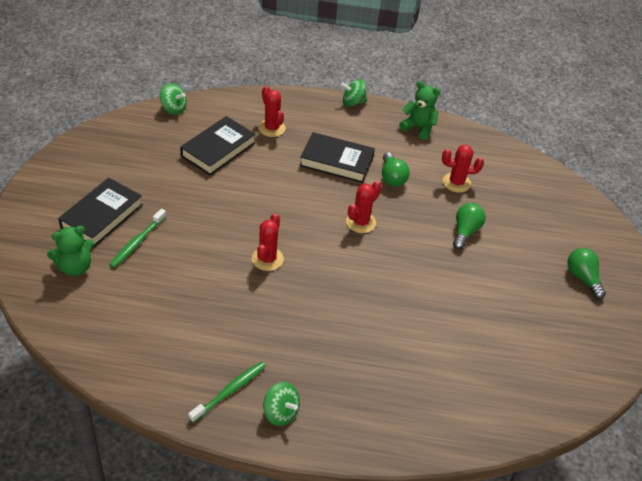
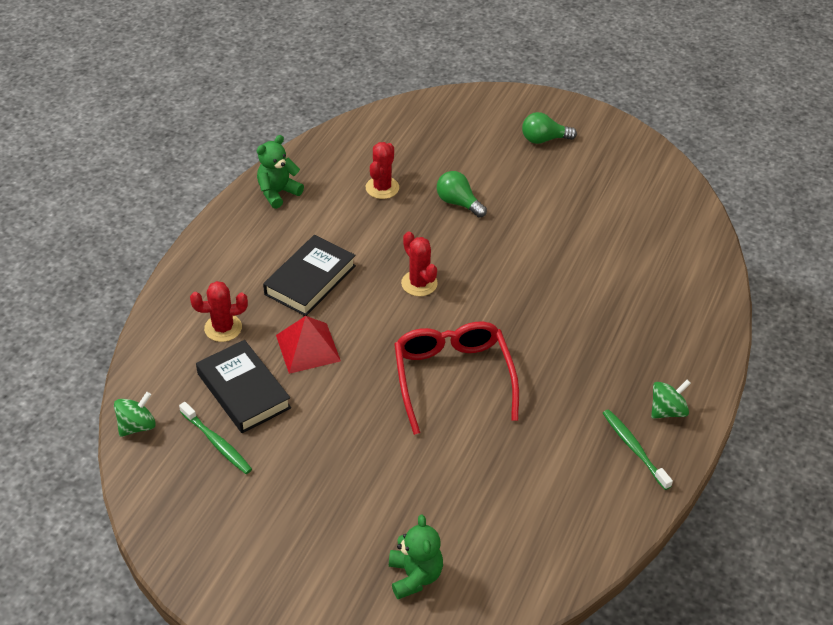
camera: 70 degrees left, 0 degrees up
black book [58,178,143,247] -> none
green toothbrush [109,209,166,268] -> green toothbrush moved to [179,402,252,474]
red cactus [252,213,284,271] -> red glasses [394,322,519,435]
green spinning top [341,79,367,106] -> none
green light bulb [382,152,410,187] -> none
none -> red pyramid [276,316,341,374]

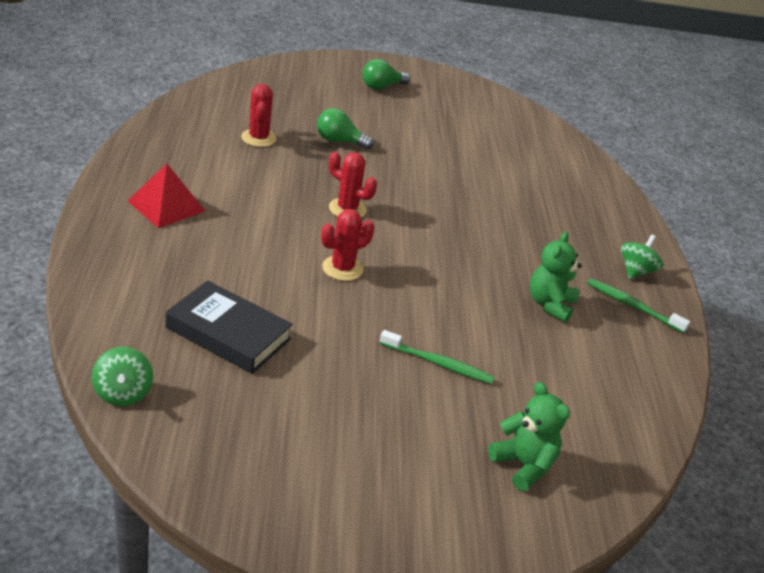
camera: 30 degrees left, 10 degrees down
green spinning top [114,392,156,437] -> green spinning top turned 150 degrees clockwise [92,347,153,406]
green toothbrush [179,402,252,474] -> green toothbrush moved to [380,330,495,384]
red cactus [190,281,248,342] -> red cactus moved to [321,209,374,281]
green teddy bear [257,135,304,209] -> green teddy bear moved to [530,231,582,322]
black book [263,235,356,316] -> none
red pyramid [276,316,341,374] -> red pyramid moved to [128,163,206,228]
red glasses [394,322,519,435] -> none

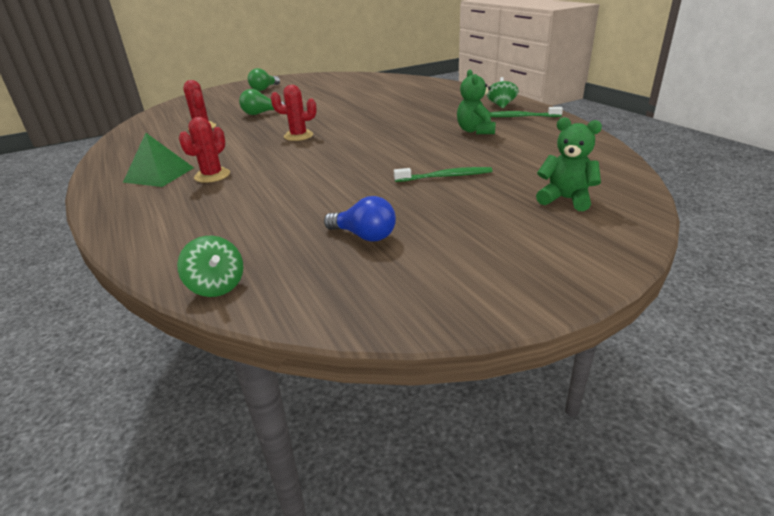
camera: 20 degrees left, 5 degrees down
red pyramid [128,163,206,228] -> green pyramid [123,133,194,187]
black book [166,281,293,374] -> none
red cactus [321,209,374,281] -> red cactus moved to [179,117,230,183]
none -> blue light bulb [324,196,396,242]

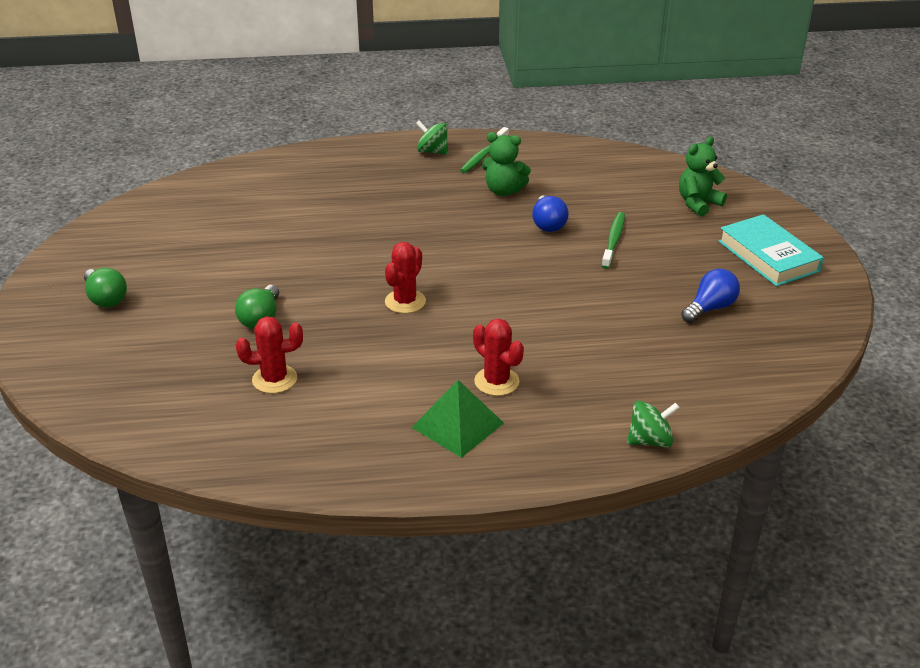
camera: 70 degrees left, 5 degrees up
green spinning top [177,236,243,297] -> green spinning top moved to [627,401,680,447]
none -> blue light bulb [532,195,569,232]
none -> turquoise book [718,214,824,286]

